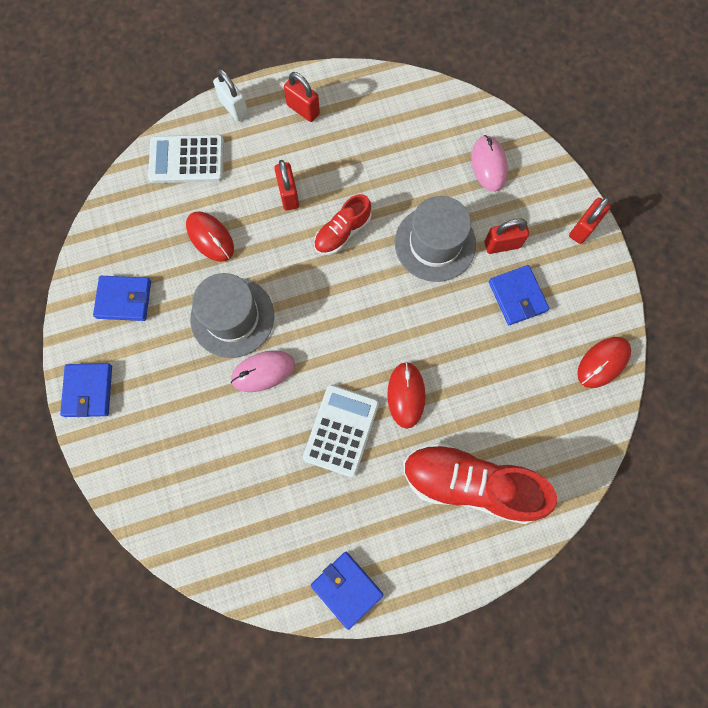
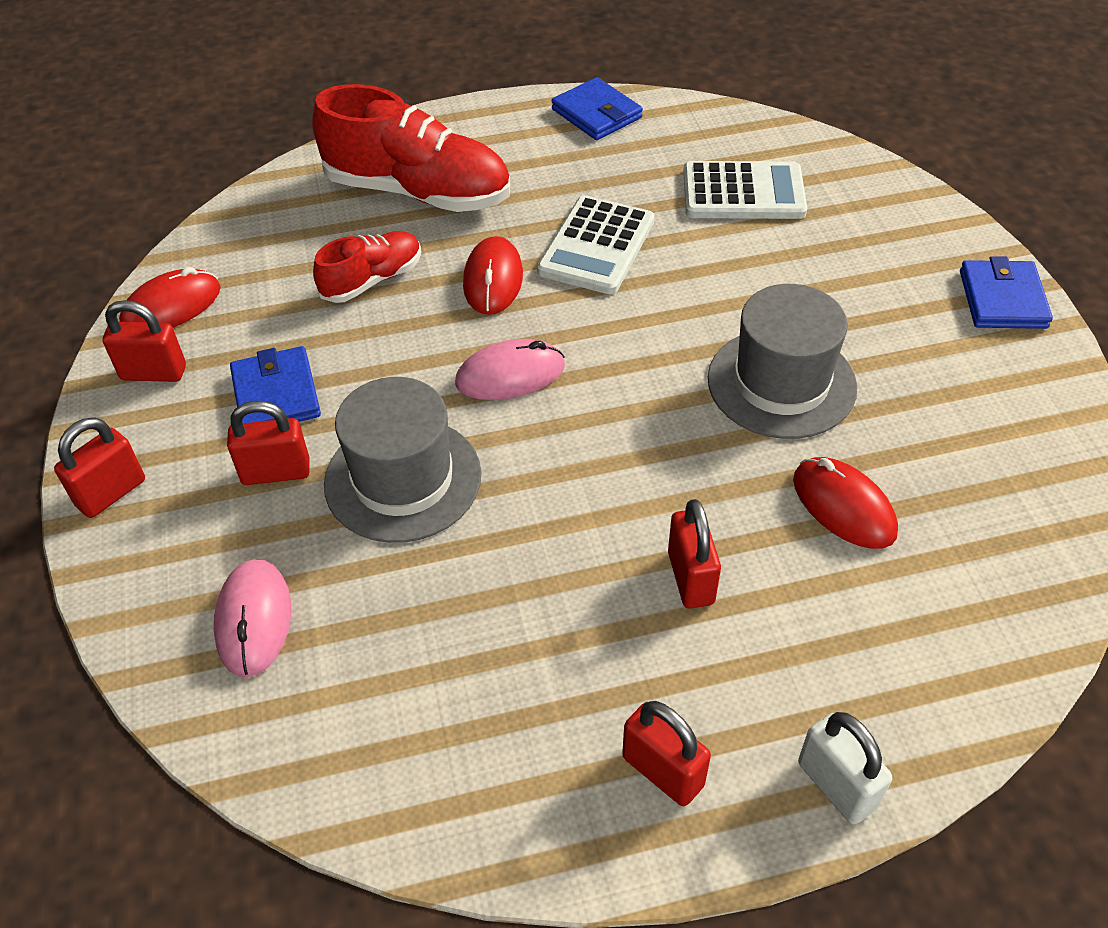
camera: 175 degrees left, 25 degrees down
blue wallet [93,276,151,321] -> none
white calculator [148,135,224,183] -> white calculator moved to [683,161,807,219]
pink mouse [231,350,295,392] -> pink mouse moved to [455,339,565,400]
red shoe [314,194,371,255] -> red shoe moved to [313,231,421,303]
none -> red padlock [103,300,186,382]

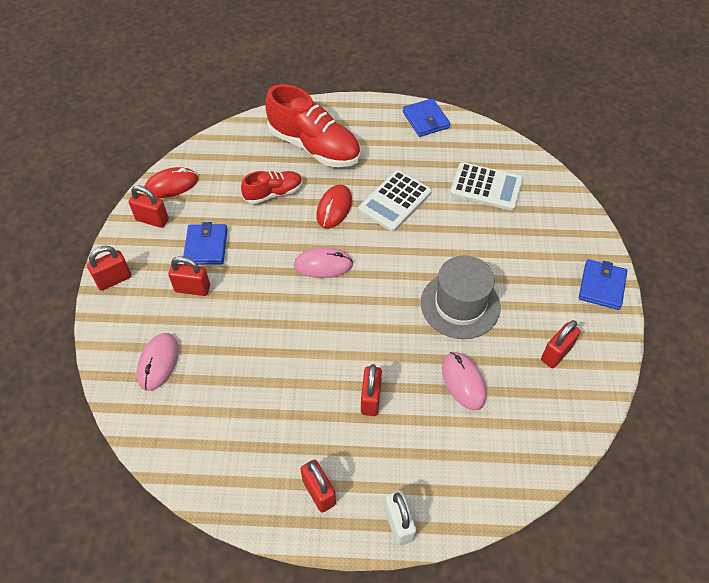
camera: 15 degrees right, 5 degrees up
grey hat [324,377,481,543] -> none
red mouse [793,457,898,549] -> pink mouse [442,352,486,410]
none -> red padlock [541,320,580,368]

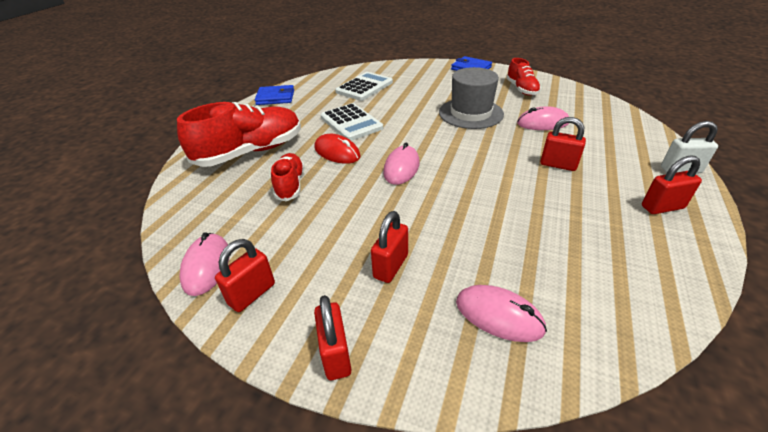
camera: 70 degrees left, 15 degrees down
red mouse [144,167,198,198] -> pink mouse [179,232,229,296]
blue wallet [183,222,228,265] -> none
red padlock [541,320,580,368] -> red shoe [506,58,541,95]

